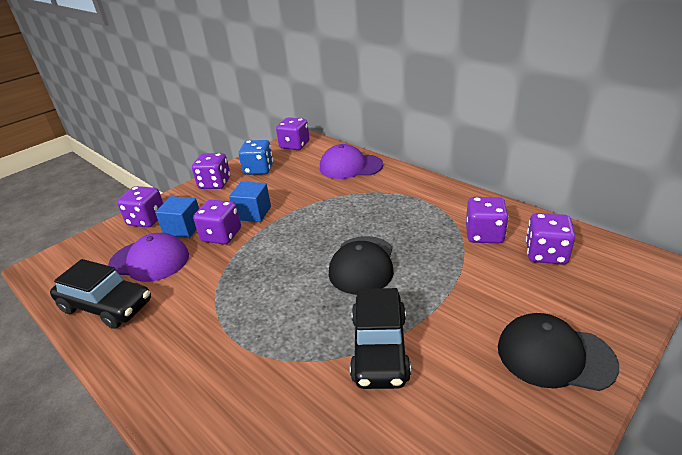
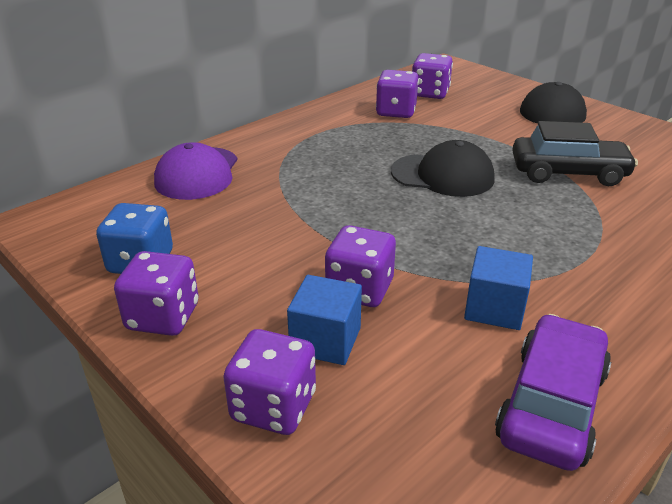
camera: 90 degrees left, 0 degrees up
black car [50,259,151,329] -> purple car [495,314,611,471]
purple cap [108,233,189,282] -> none
blue cube [229,182,271,222] -> blue cube moved to [464,246,533,330]
purple dice [276,117,310,150] -> none

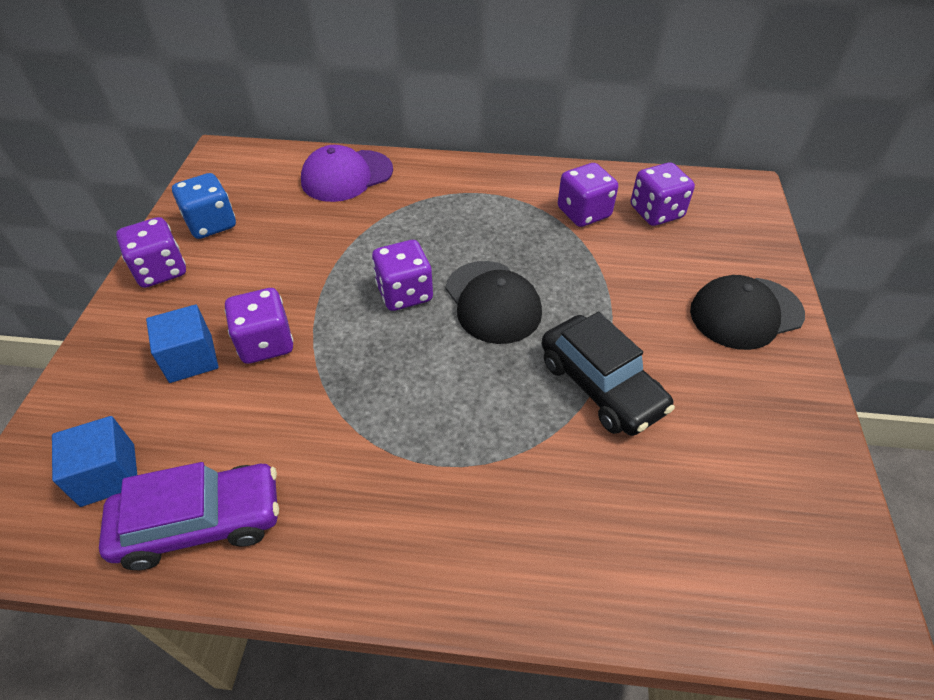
camera: 50 degrees right, 15 degrees up
purple dice [223,329,316,435] -> purple dice moved to [372,240,433,311]
blue cube [464,246,533,330] -> blue cube moved to [52,416,137,507]

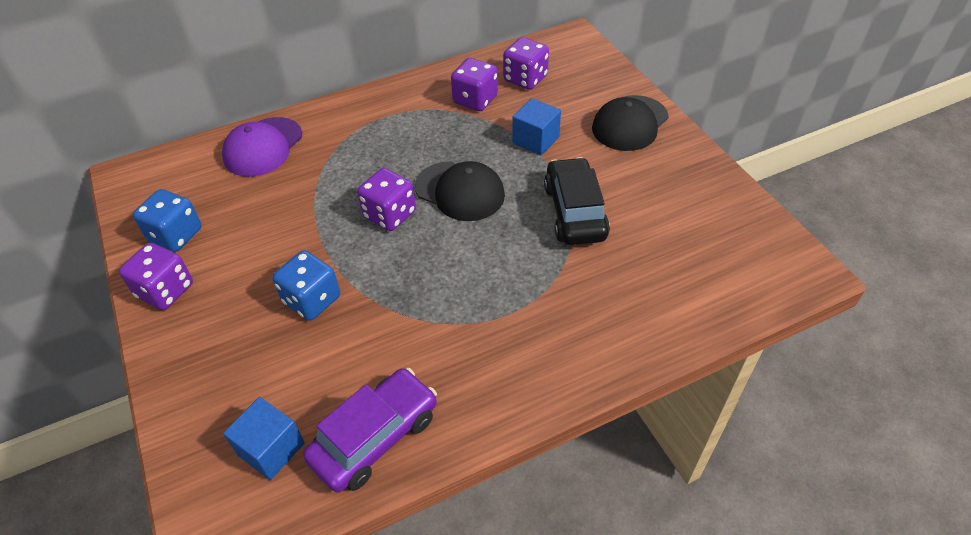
camera: 30 degrees left, 0 degrees up
blue cube [146,304,219,383] -> blue cube moved to [512,98,561,156]
purple dice [225,288,293,364] -> blue dice [272,250,340,321]
black car [542,312,675,436] -> black car turned 120 degrees counterclockwise [544,157,610,245]

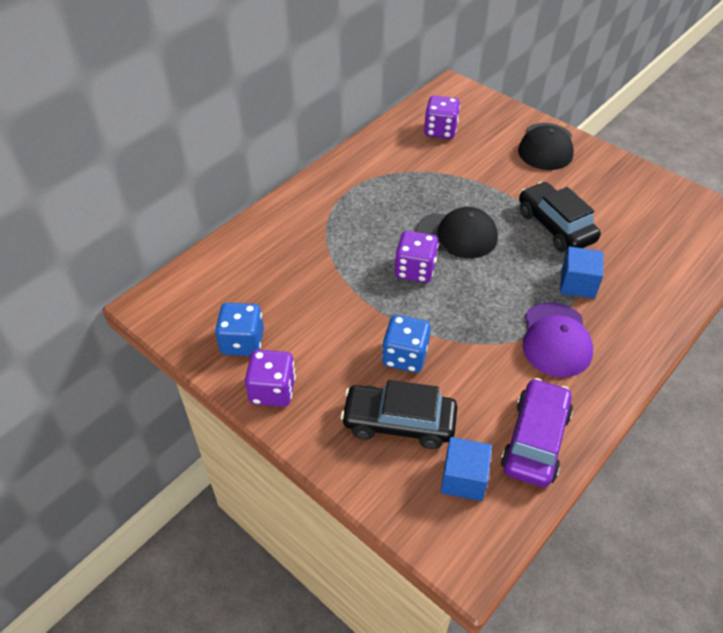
camera: 25 degrees left, 0 degrees up
purple cap [222,117,302,177] -> purple cap moved to [523,302,593,377]
purple dice [451,58,498,111] -> none
blue cube [512,98,561,156] -> blue cube moved to [560,247,603,299]
none -> black car [340,380,457,449]

